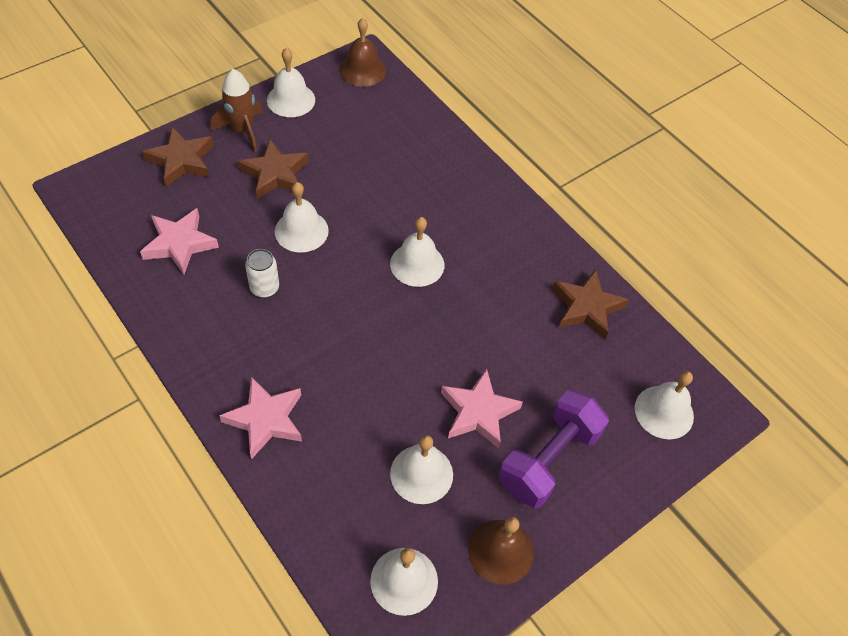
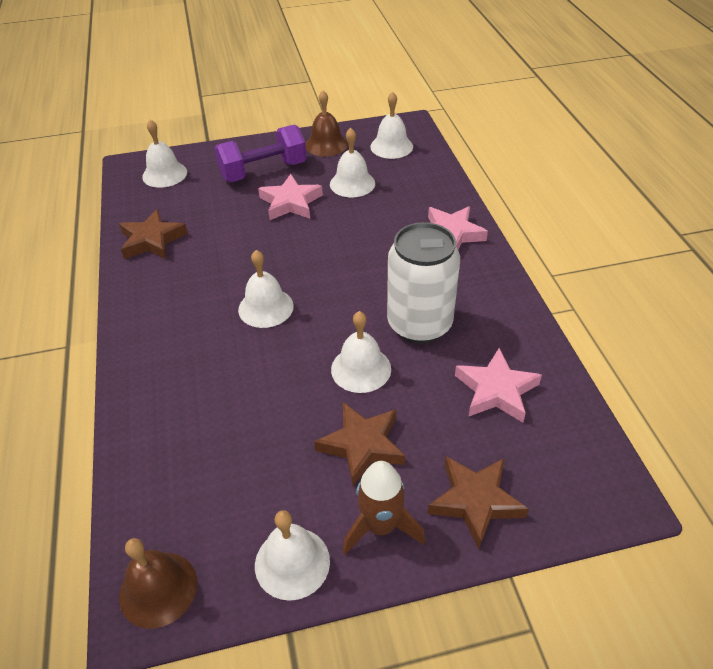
camera: 150 degrees left, 10 degrees down
white can [245,249,279,298] -> white can [387,222,460,344], size x2.16

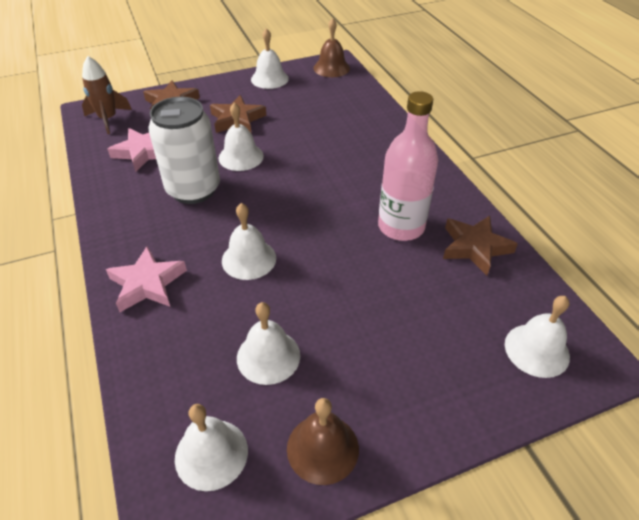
camera: 170 degrees right, 0 degrees up
purple dumbbell [214,125,307,182] -> none
white bell [238,250,294,328] -> white bell moved to [222,203,276,280]
pink star [258,174,323,220] -> none
brown rocket [343,461,425,554] -> brown rocket moved to [82,56,132,134]
none -> pink bottle [378,91,438,241]

